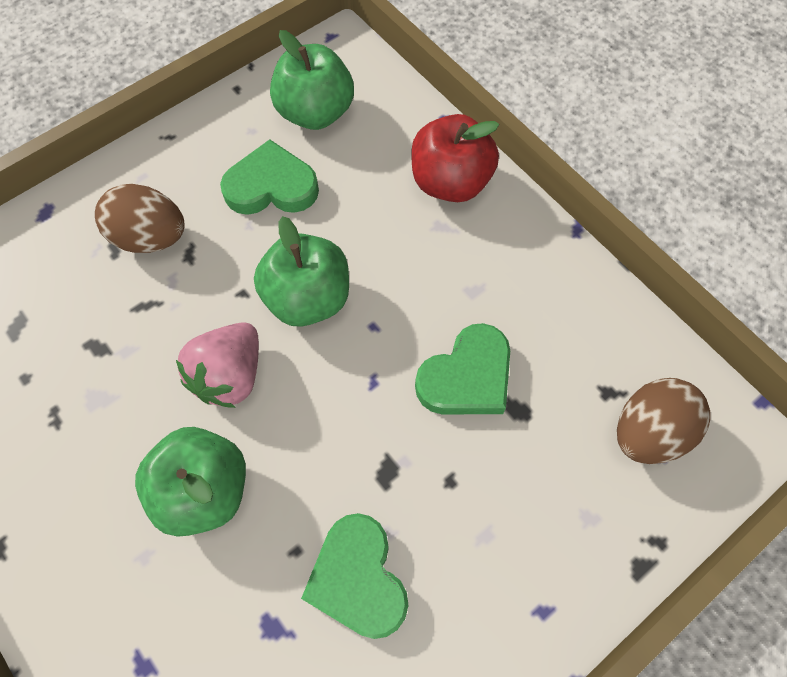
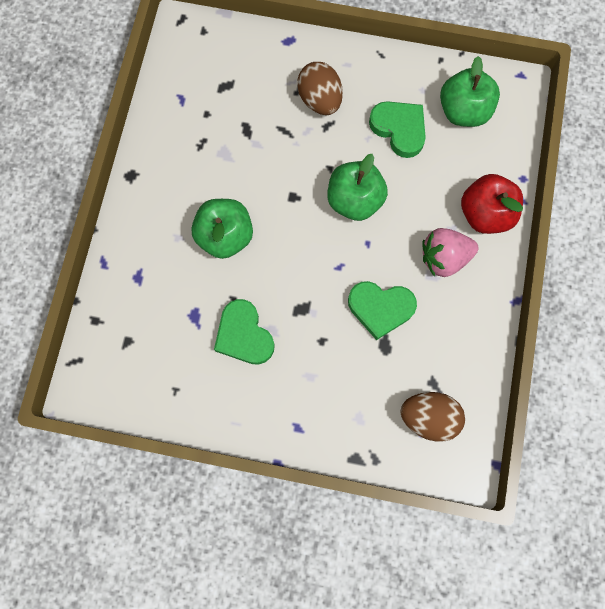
camera: 50 degrees right, 10 degrees up
pink strawberry [176,322,259,408] -> pink strawberry moved to [422,228,479,277]
green heart [301,513,409,639] -> green heart turned 60 degrees counterclockwise [214,299,275,365]

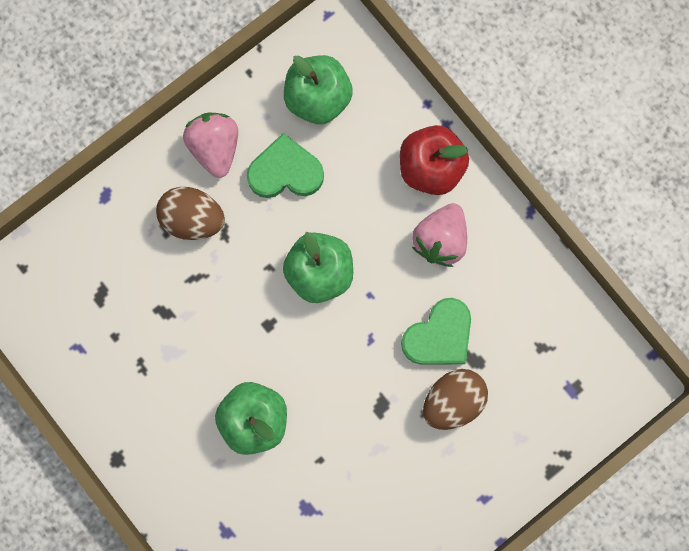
camera: 50 degrees left, 5 degrees up
green heart [214,299,275,365] -> none
brown egg [400,392,465,441] -> brown egg moved to [423,369,488,430]
none -> pink strawberry [183,113,238,178]

